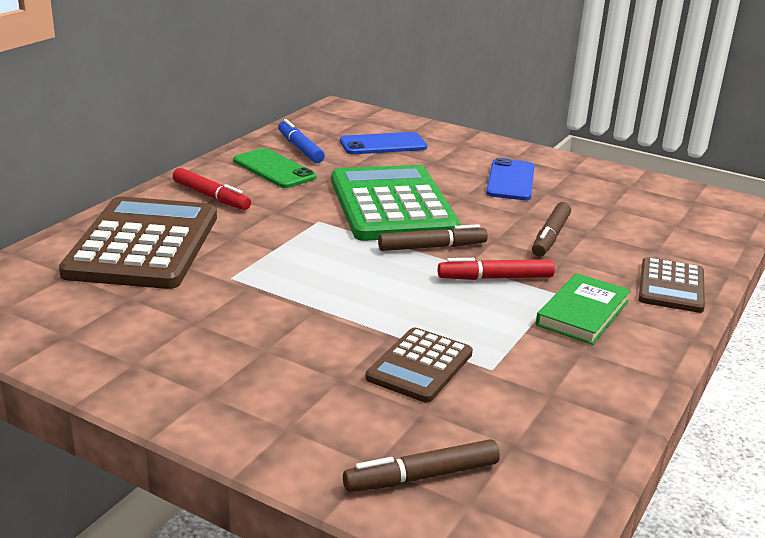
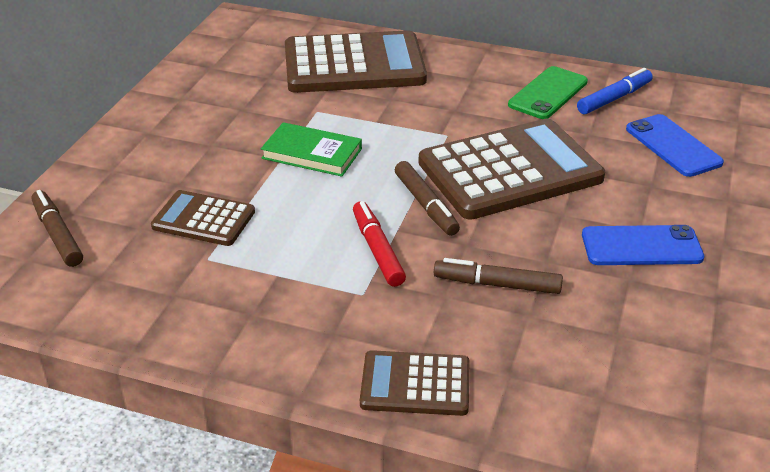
camera: 80 degrees right, 10 degrees up
red marker [173,168,251,210] -> none
green calculator [331,165,460,241] -> brown calculator [418,119,605,220]
green book [536,273,631,345] -> green book moved to [261,122,362,177]

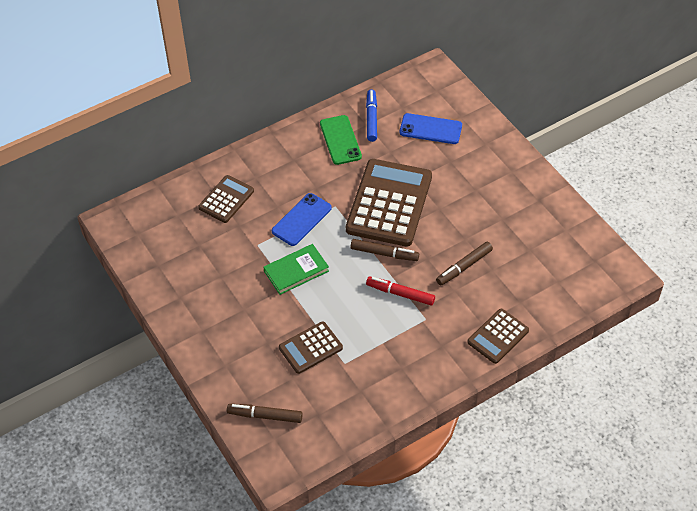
camera: 50 degrees left, 15 degrees up
brown calculator [285,30,427,93] -> brown calculator [198,175,254,223], size x0.52
blue phone [582,225,704,265] -> blue phone moved to [272,193,332,246]

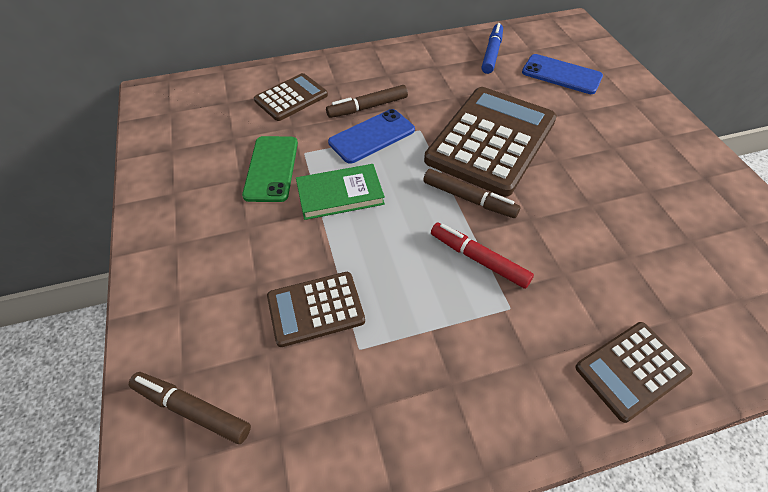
camera: 15 degrees right, 0 degrees up
green phone [320,115,362,165] -> green phone moved to [242,136,298,202]
brown marker [436,242,493,285] -> brown marker moved to [326,85,408,118]

